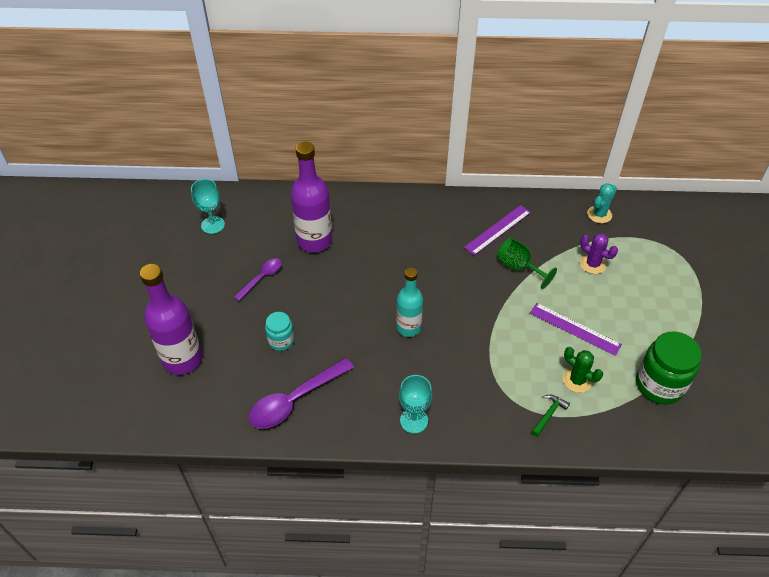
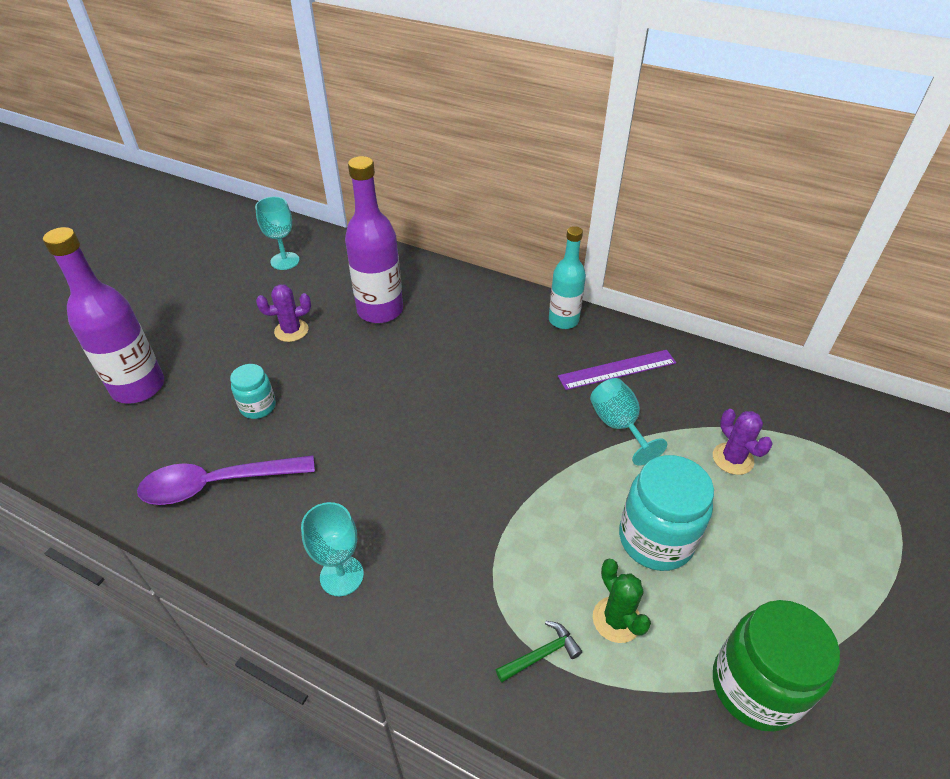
camera: 25 degrees right, 5 degrees down
purple spoon [234,259,282,301] -> purple cactus [256,284,311,342]
turquoise bottle [396,268,423,337] -> turquoise bottle moved to [549,226,586,329]
green goblet [497,238,557,289] -> turquoise goblet [590,378,667,465]
purple ruler [530,303,622,356] -> turquoise jar [619,455,714,571]
turquoise cactus [587,183,617,223] -> none

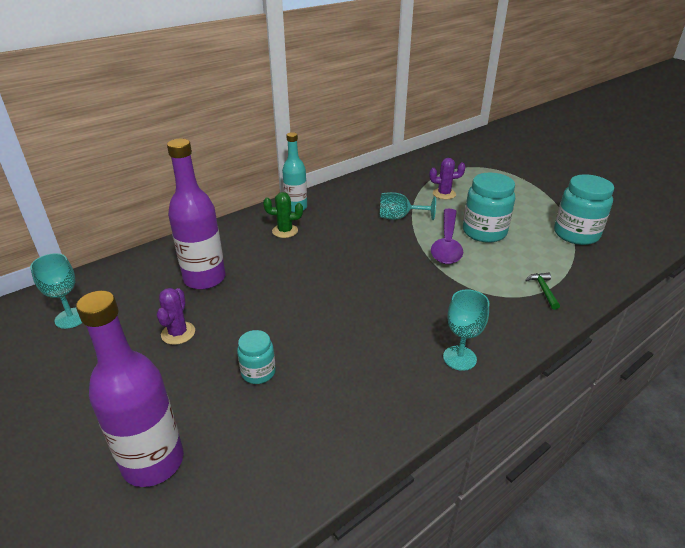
camera: 65 degrees left, 10 degrees down
purple spoon [137,455,315,505] -> purple spoon moved to [431,208,463,264]
purple ruler [558,350,676,390] -> none
green cactus [593,559,651,643] -> green cactus moved to [263,192,303,238]
green jar [713,600,840,732] -> turquoise jar [554,174,614,245]

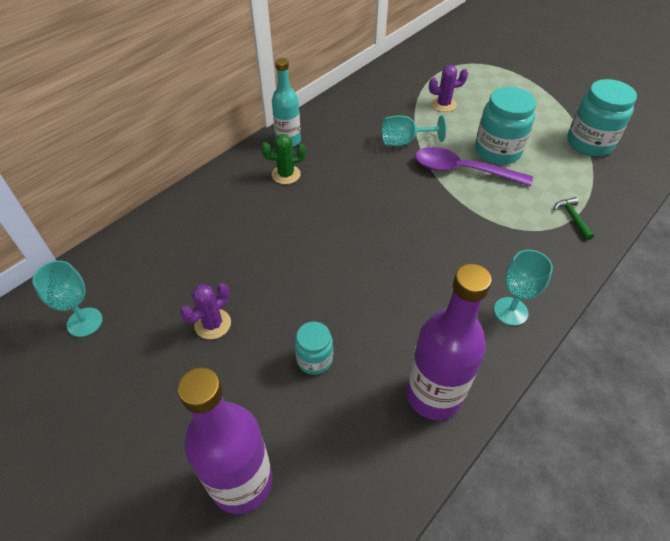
camera: 10 degrees left, 15 degrees up
purple cactus [157,288,195,345] -> purple cactus turned 45 degrees clockwise [180,283,231,340]
purple bottle [167,139,226,290] -> purple bottle moved to [406,264,492,420]
purple spoon [431,208,463,264] -> purple spoon turned 105 degrees clockwise [415,147,533,186]

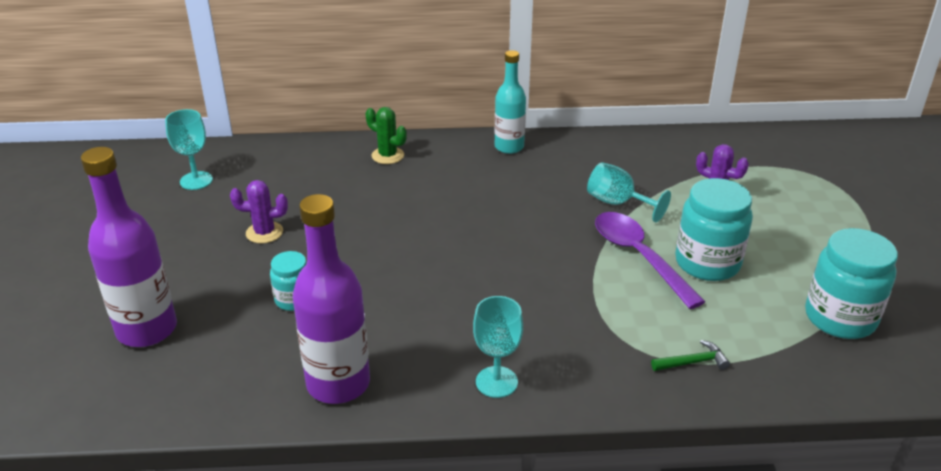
camera: 45 degrees right, 15 degrees down
green cactus [261,134,306,184] -> green cactus moved to [366,107,407,164]
green hammer [554,197,594,240] -> green hammer turned 45 degrees clockwise [651,340,730,371]

